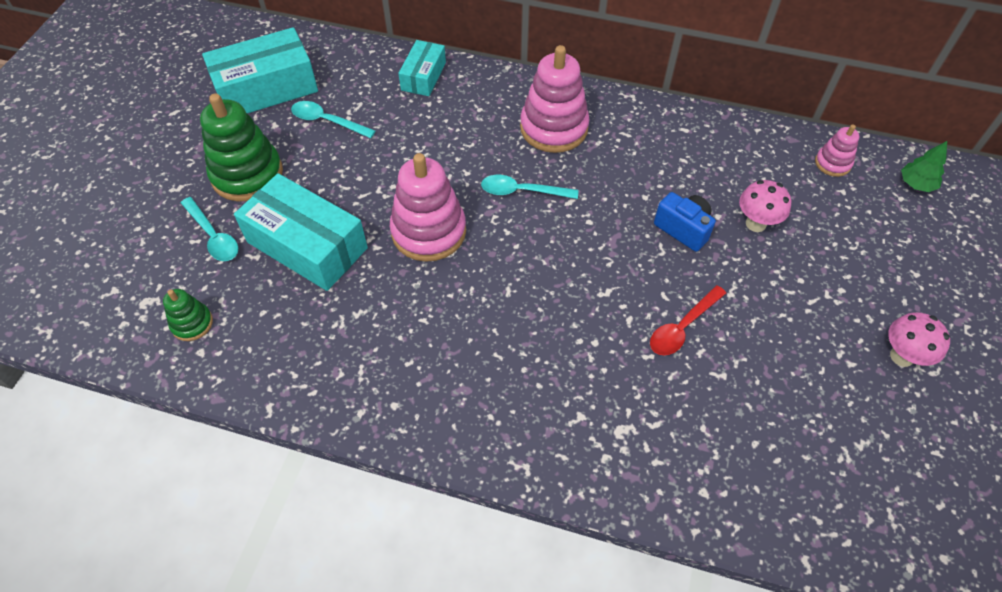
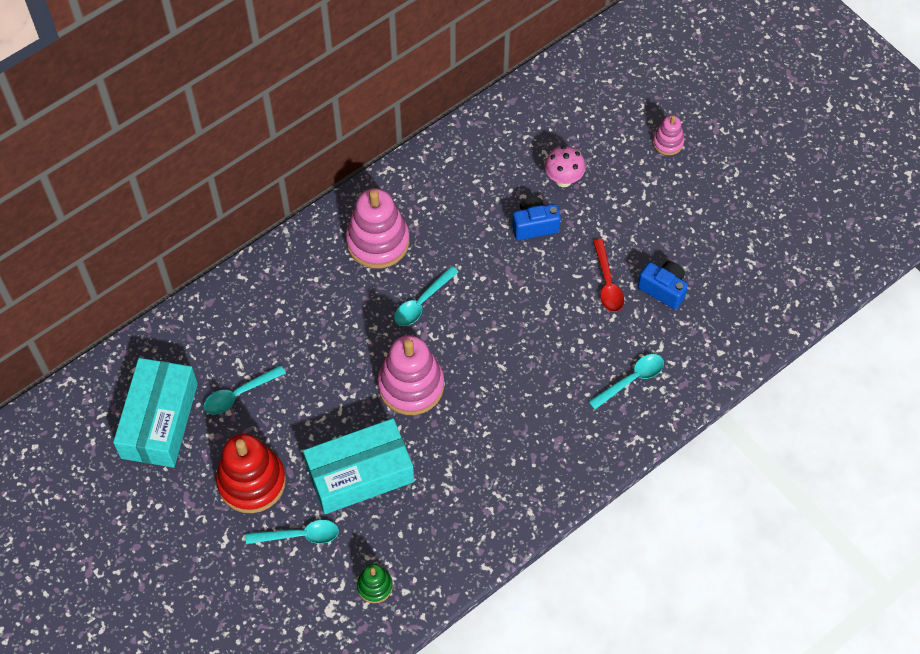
camera: 55 degrees left, 5 degrees up
green stacking toy [200,93,283,201] -> red stacking toy [216,434,286,513]
turquoise box [398,40,446,96] -> none
pink stacking toy [815,125,859,177] -> pink stacking toy moved to [653,115,684,155]
pink mushroom [888,312,950,367] -> none
green tree [901,141,947,192] -> none
none -> turquoise spoon [589,354,664,410]
none -> blue camera [638,261,688,309]

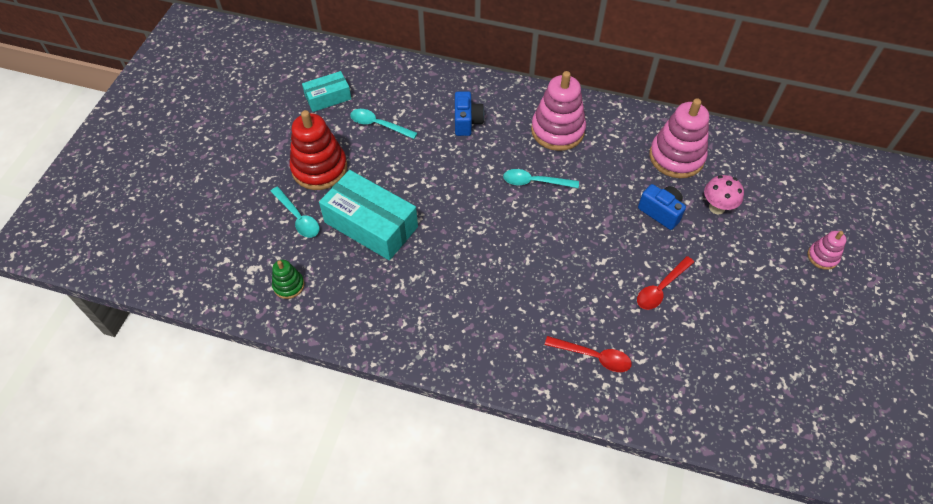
camera: 55 degrees right, 5 degrees down
turquoise box [113,358,198,468] -> turquoise box [302,71,351,112], size x0.56
pink stacking toy [378,335,444,415] -> pink stacking toy moved to [649,99,709,178]
turquoise spoon [589,354,664,410] -> red spoon [545,336,632,372]
blue camera [638,261,688,309] -> blue camera moved to [455,91,484,136]

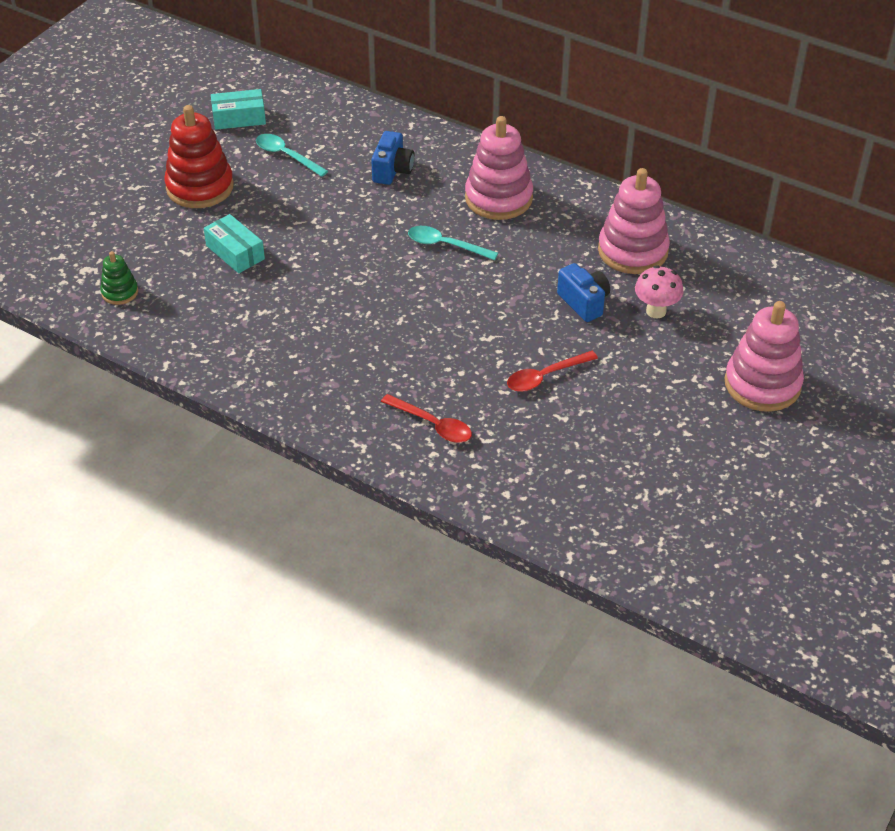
camera: 15 degrees right, 10 degrees down
turquoise spoon [270,187,320,238] -> none
turquoise box [319,170,418,260] -> turquoise box [204,214,265,273], size x0.56
pink stacking toy [808,231,846,270] -> pink stacking toy [725,301,804,412], size x1.97

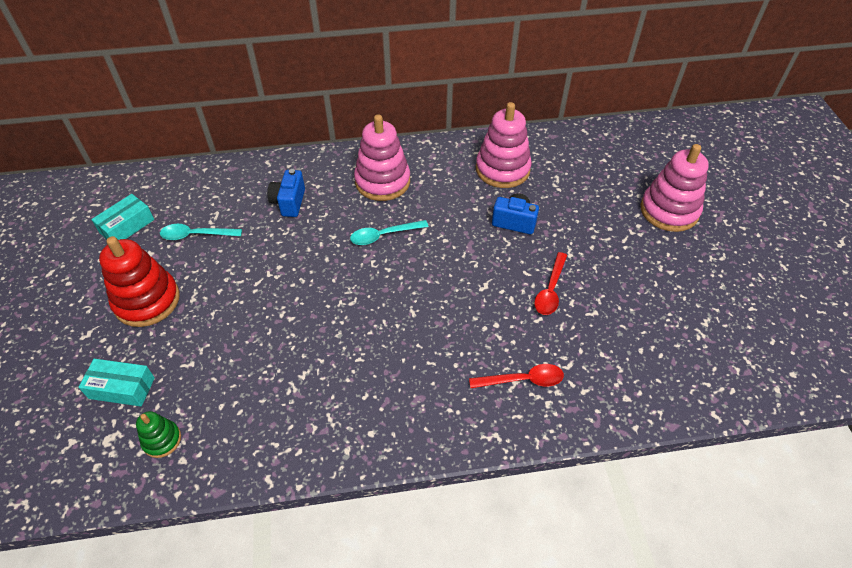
camera: 40 degrees left, 5 degrees up
turquoise box [204,214,265,273] -> turquoise box moved to [78,359,155,406]
blue camera [371,131,415,185] -> blue camera turned 150 degrees counterclockwise [267,169,305,217]
pink mushroom [635,265,683,318] -> none

